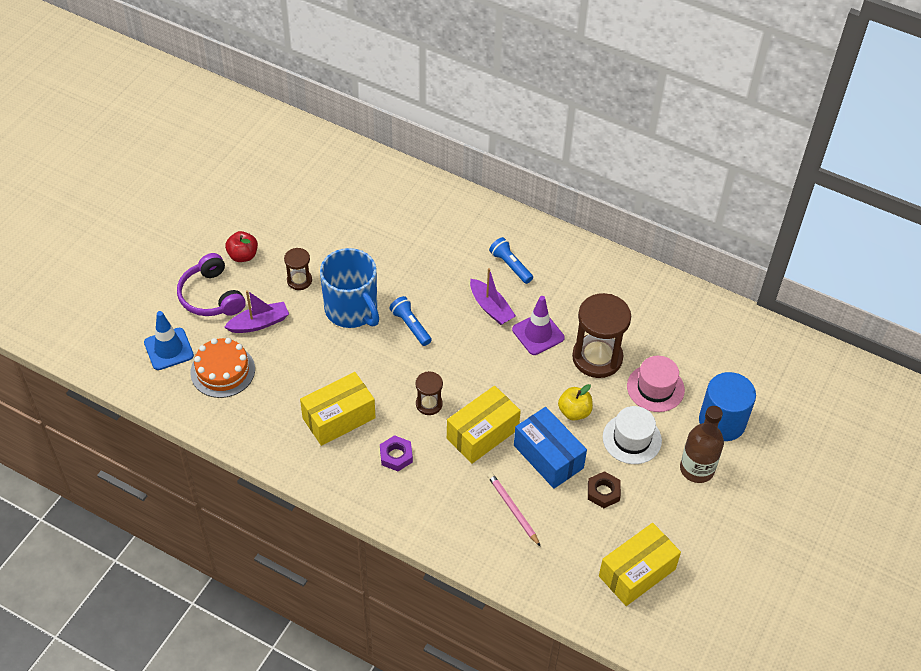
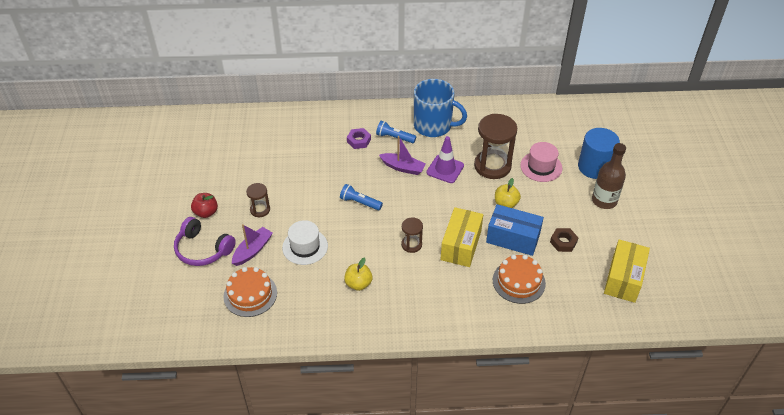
camera: 30 degrees left, 5 degrees down
blue traffic cone [144,311,194,370] -> none
yellow box [300,372,376,446] -> yellow apple [344,257,373,291]
blue mug [320,248,379,328] -> blue mug moved to [414,79,467,137]
purple nut [380,435,413,471] -> purple nut moved to [347,128,371,149]
pink pencil [487,472,541,547] -> orange cake [493,255,546,304]
white hat [603,406,662,464] -> white hat moved to [282,220,328,265]

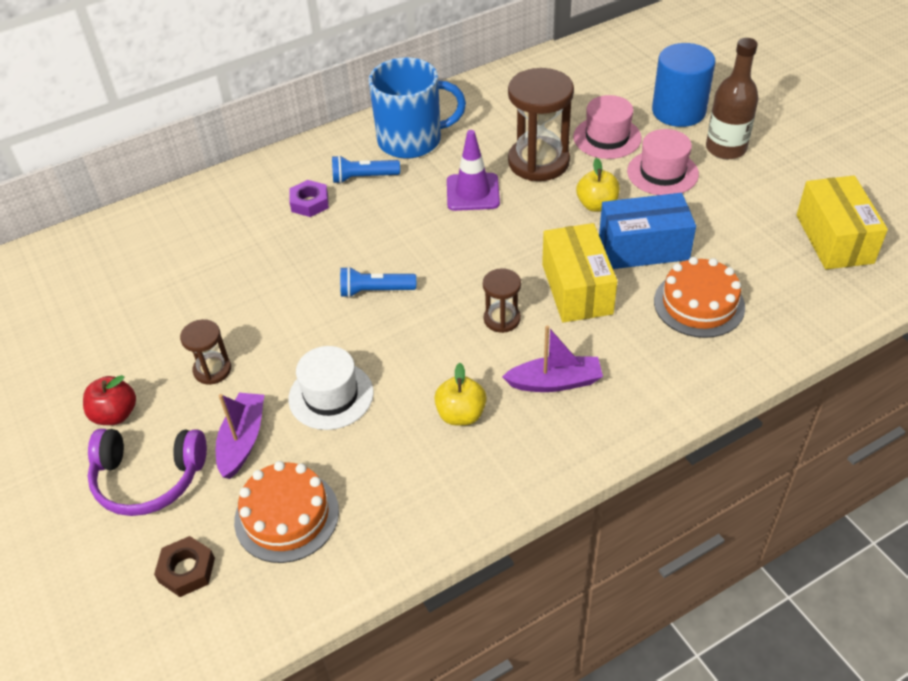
camera: 25 degrees left, 0 degrees up
purple boat [379,136,426,175] -> purple boat moved to [502,325,603,392]
brown nut [550,228,579,252] -> brown nut moved to [154,536,215,597]
none -> pink hat [627,129,699,195]

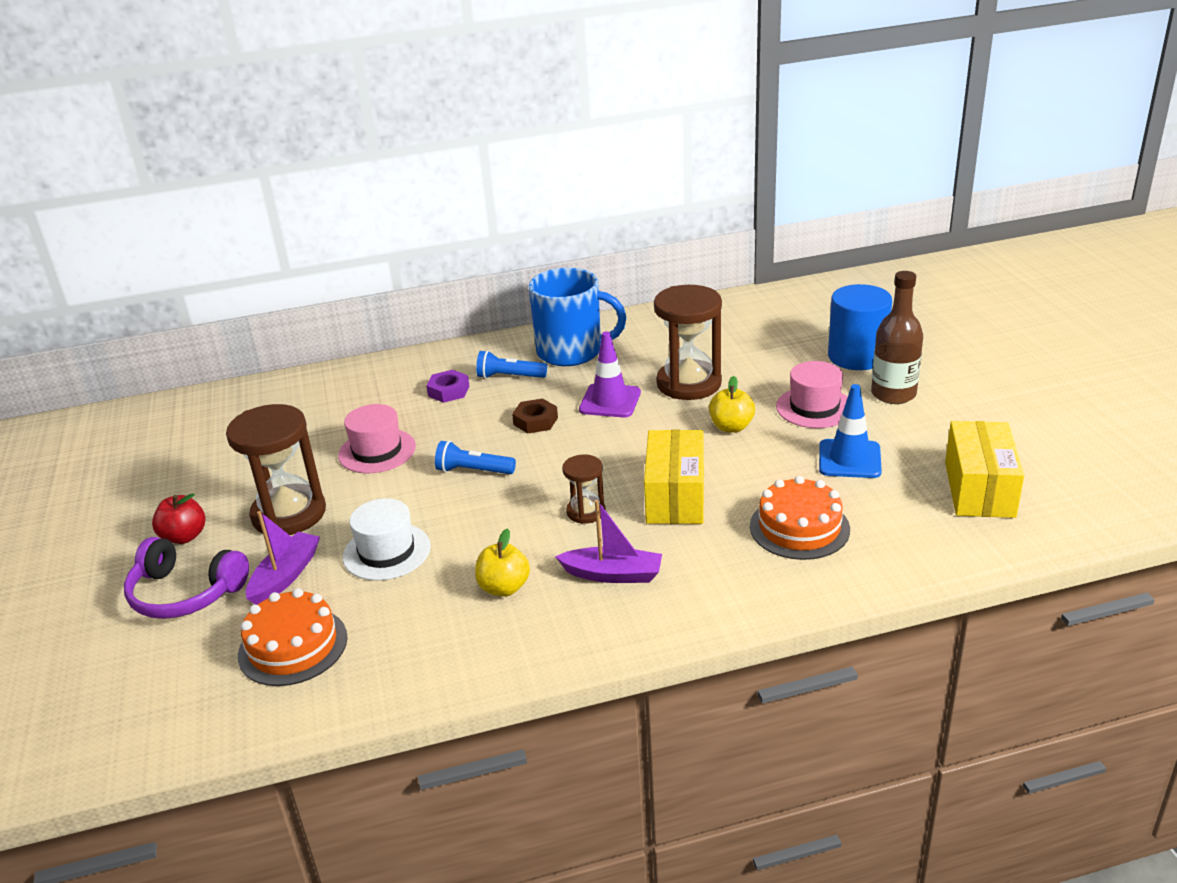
camera: 15 degrees right, 15 degrees down
brown nut [154,536,215,597] -> brown nut moved to [512,398,558,433]
brown hourglass [180,319,231,385] -> brown hourglass [226,404,326,535], size x1.94
pink hat [573,95,642,159] -> pink hat moved to [338,404,416,473]
blue box [599,193,696,269] -> none
none -> blue traffic cone [819,384,882,478]

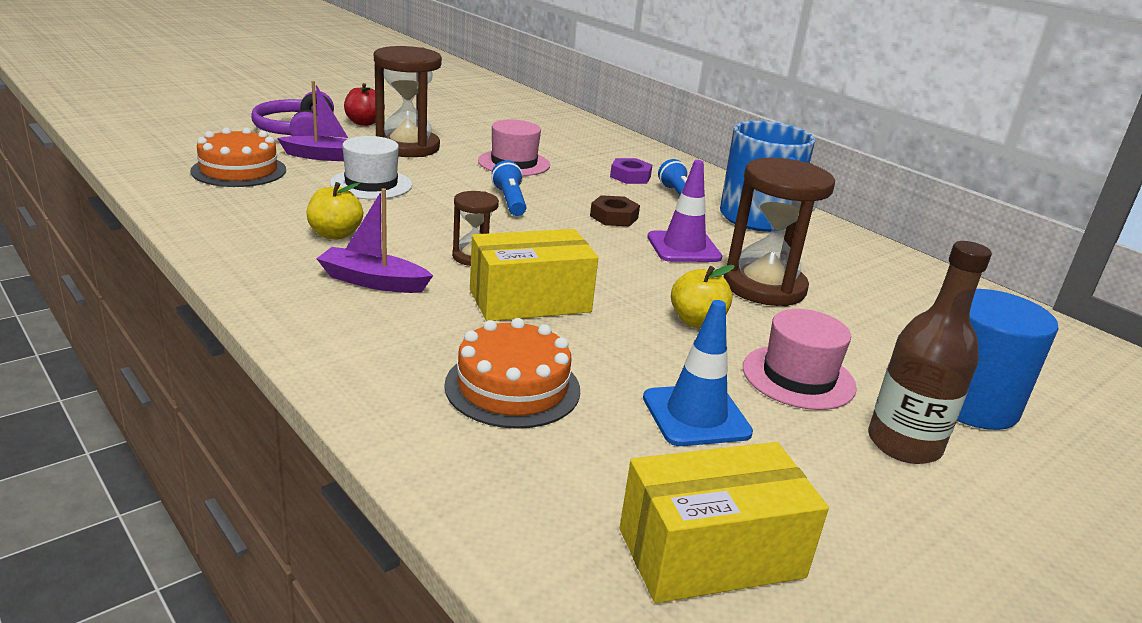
camera: 60 degrees right, 5 degrees down
purple boat [555,500,662,583] -> purple boat turned 120 degrees clockwise [316,188,433,293]

